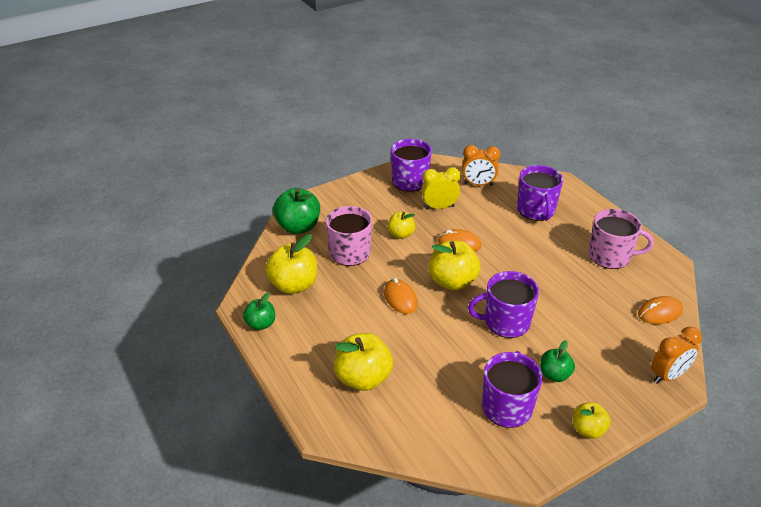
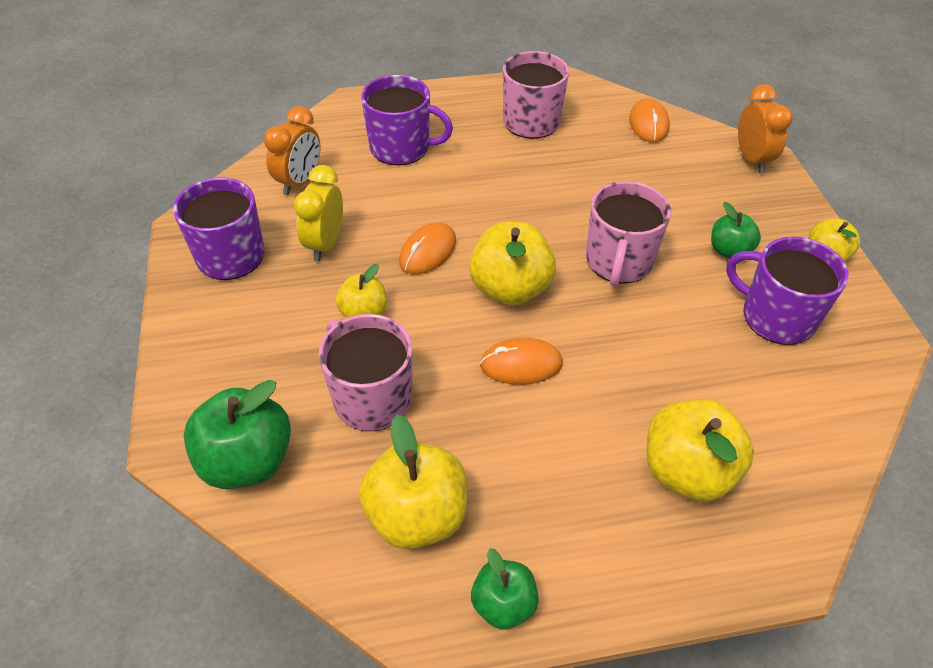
camera: 70 degrees left, 10 degrees up
purple mug [468,271,539,338] -> pink mug [586,181,671,287]

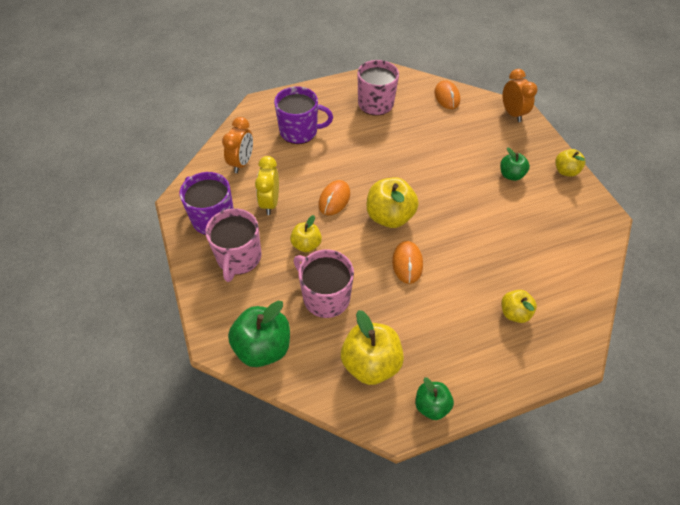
camera: 10 degrees left, 5 degrees up
orange mouse [480,338,563,385] -> orange mouse turned 75 degrees counterclockwise [392,241,423,284]
pink mug [586,181,671,287] -> pink mug moved to [205,209,262,282]
yellow apple [647,399,754,502] -> yellow apple [501,290,537,323], size x0.59
purple mug [726,237,849,345] -> none

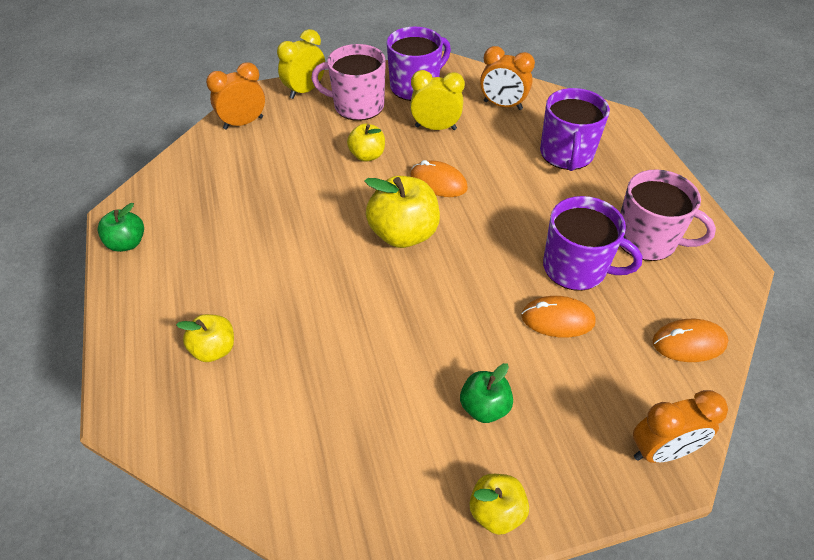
camera: 95 degrees right, 5 degrees down
green apple [228,301,290,367] -> orange clock [206,62,265,129]
pink mug [293,249,354,318] -> none
yellow apple [341,310,404,385] -> none
orange mouse [392,241,423,284] -> orange mouse moved to [521,296,596,338]
none -> yellow clock [277,29,325,99]
none -> purple mug [543,196,642,291]

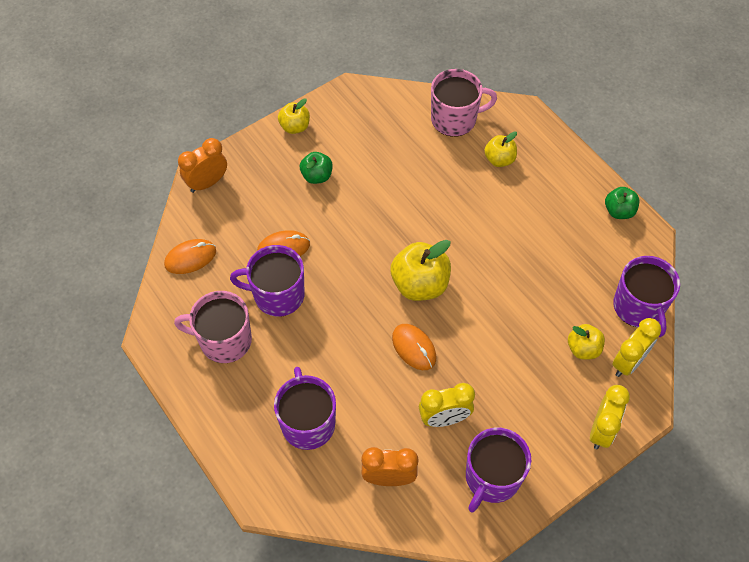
camera: 160 degrees right, 10 degrees up
orange clock [206,62,265,129] -> yellow clock [612,318,661,377]
pink mug [311,44,386,121] -> pink mug moved to [431,69,497,137]
yellow apple [347,123,385,162] -> yellow apple moved to [568,324,605,359]
orange mouse [410,160,468,197] -> orange mouse turned 45 degrees clockwise [392,324,436,370]
none -> purple mug [613,256,680,337]

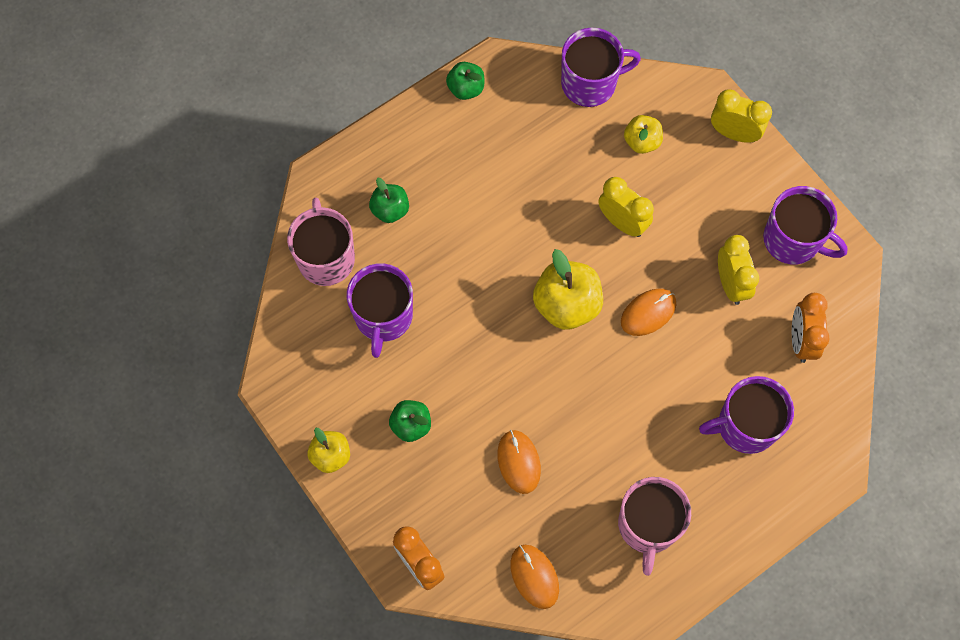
camera: 90 degrees left, 10 degrees up
purple mug [230,245,305,317] -> purple mug moved to [347,263,413,358]
yellow apple [484,131,517,167] -> green apple [369,177,409,223]
yellow clock [612,318,661,377] -> yellow clock moved to [598,177,654,237]

